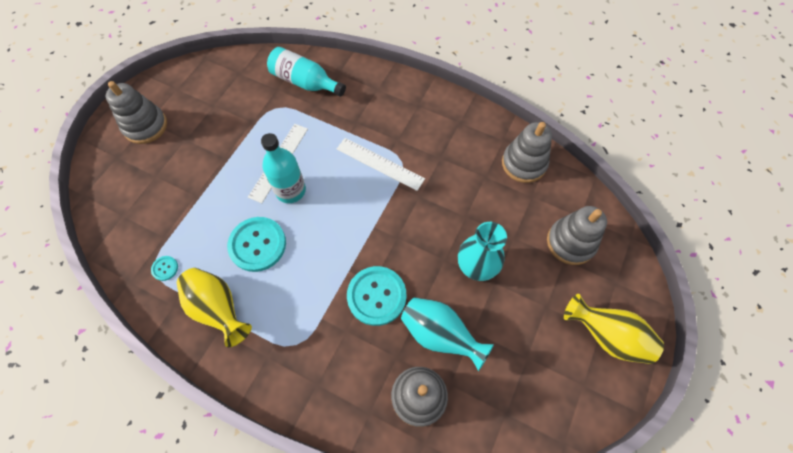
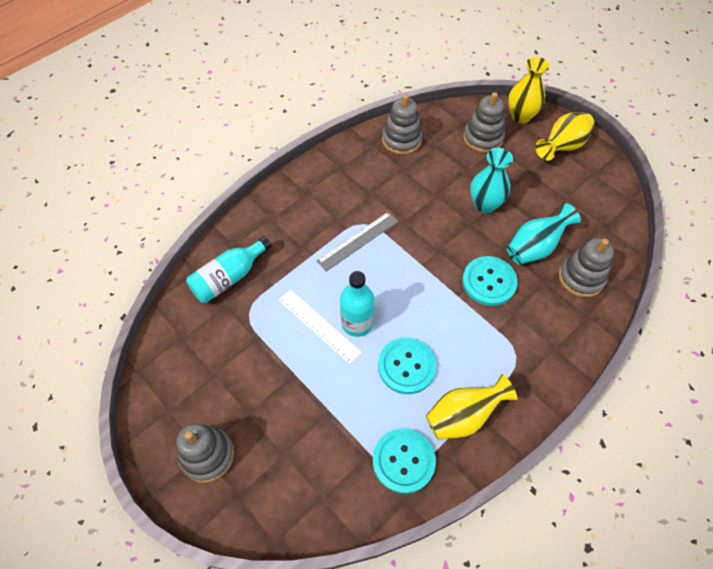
camera: 70 degrees left, 5 degrees down
turquoise button [151,256,178,281] -> turquoise button [373,428,436,494], size x2.27
white ruler [337,138,425,191] -> grey ruler [317,212,398,272]
none -> yellow vase [508,57,550,124]

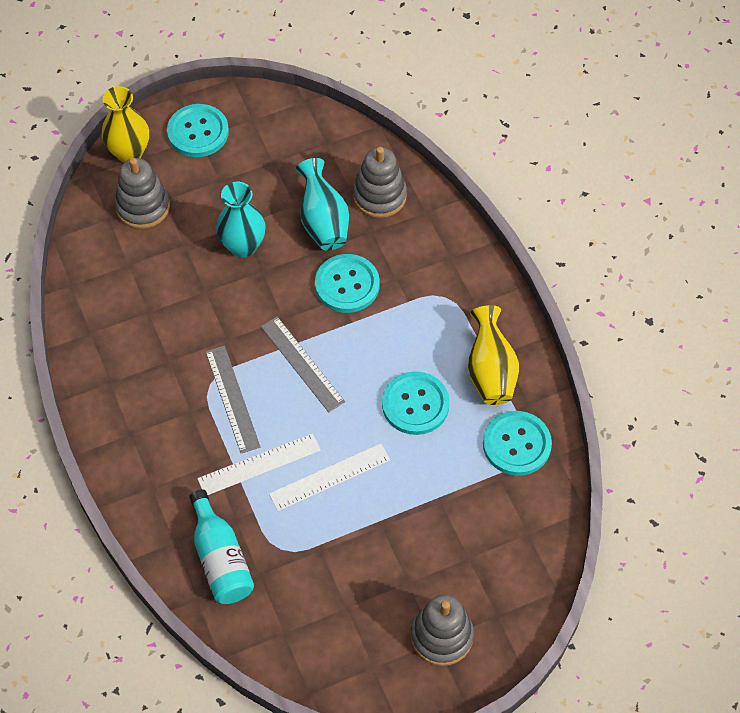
camera: 70 degrees left, 0 degrees up
turquoise bottle [340,271,375,337] -> none
grey stacking toy [382,94,423,155] -> none
yellow vase [535,112,594,161] -> turquoise button [167,104,229,157]
none -> white ruler [197,433,321,495]
none -> grey ruler [261,317,345,412]

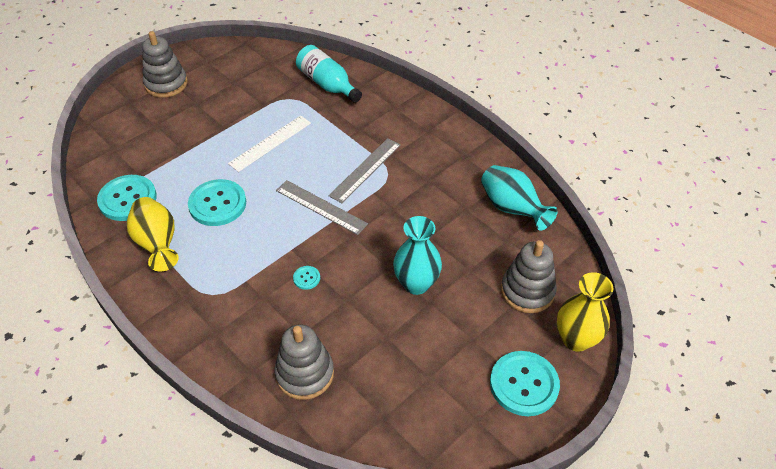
camera: 160 degrees right, 10 degrees down
white ruler [197,433,321,495] -> none
grey ruler [205,345,260,453] -> grey ruler turned 75 degrees clockwise [328,138,401,203]
turquoise vase [296,158,349,251] -> turquoise vase moved to [481,165,558,231]
turquoise button [315,254,380,313] -> turquoise button [293,266,320,290], size x0.44

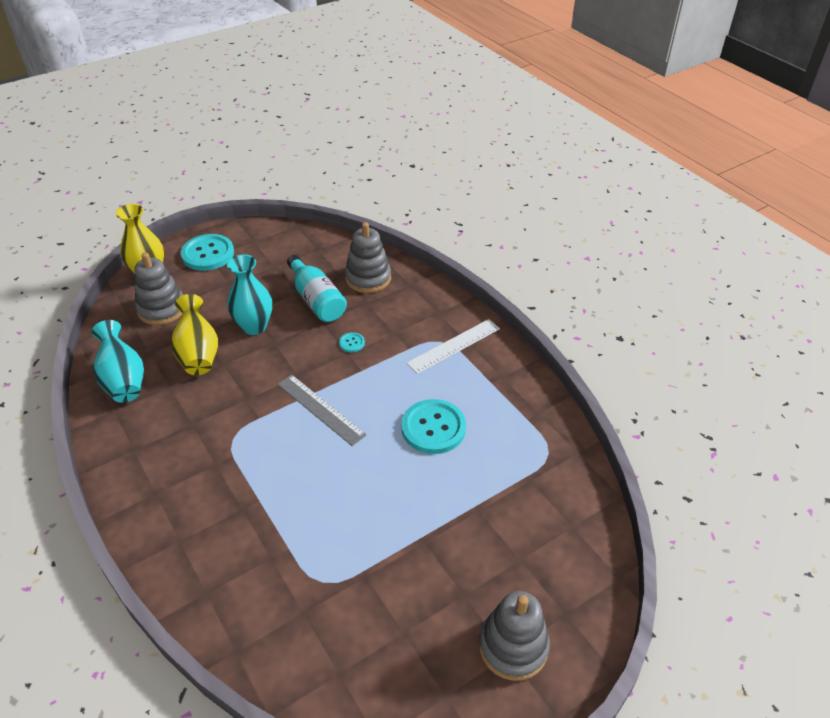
camera: 170 degrees left, 5 degrees down
turquoise button [97,175,157,221] -> none
yellow vase [127,197,179,271] -> yellow vase moved to [171,294,218,375]
white ruler [228,115,311,172] -> white ruler moved to [407,319,500,374]
turquoise bottle [296,45,362,103] -> turquoise bottle moved to [287,255,347,322]
grey ruler [328,138,401,203] -> none

